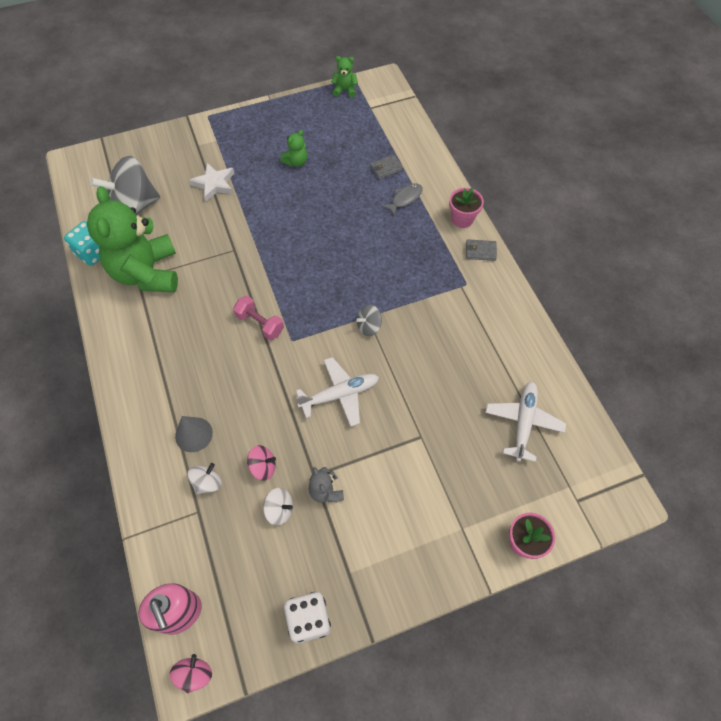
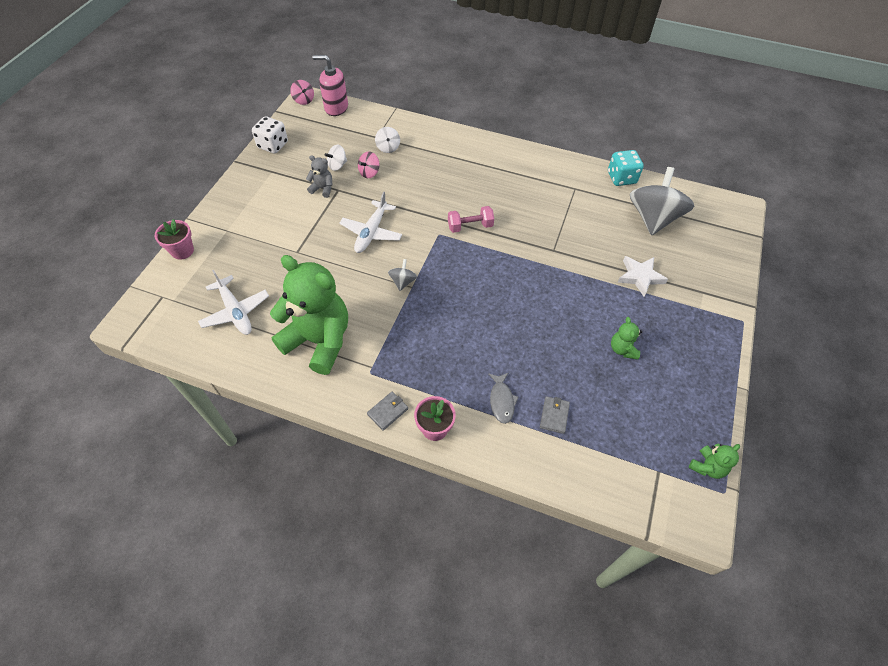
camera: 130 degrees right, 5 degrees down
green teddy bear [87,186,178,292] -> green teddy bear moved to [270,255,348,375]
grey cone [175,416,213,452] -> none

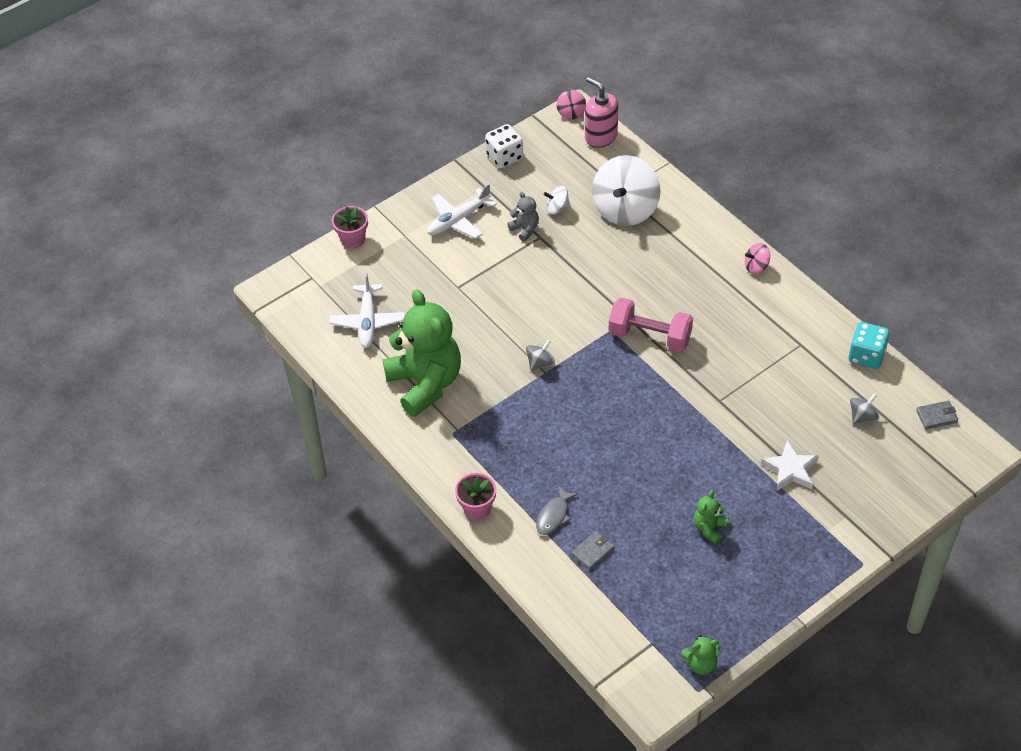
camera: 35 degrees right, 5 degrees down
white plane [339,192,402,253] -> white plane moved to [427,184,497,239]
pink spinning top [358,151,379,178] -> pink spinning top moved to [745,243,770,274]
grey wallet [367,392,408,431] -> grey wallet moved to [916,401,958,429]
white spinning top [375,127,400,153] -> white spinning top [592,155,661,226], size x2.25
pink dumbbell [448,206,494,233] -> pink dumbbell [609,297,693,352], size x1.52
grey spinning top [630,167,694,236] -> grey spinning top [850,393,879,424], size x0.44

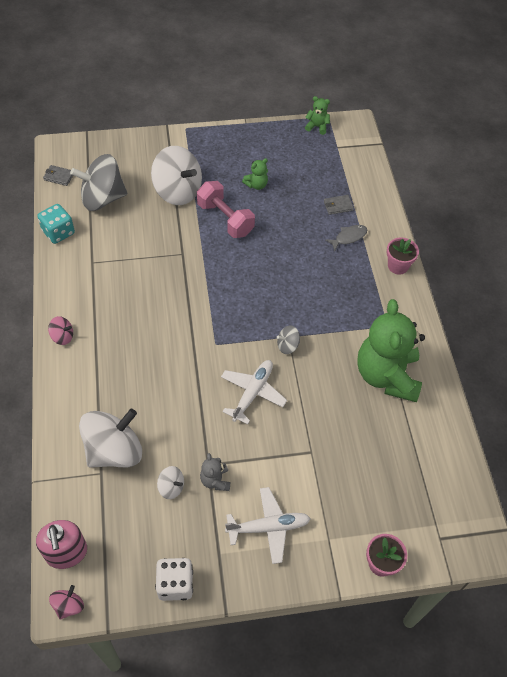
camera: 155 degrees left, 5 degrees up
white plane [329,272,405,348] -> white plane moved to [221,360,287,424]
pink dumbbell [609,297,693,352] -> pink dumbbell moved to [197,181,255,238]
white star [761,440,819,491] -> white spinning top [151,146,202,205]
grey spinning top [850,393,879,424] -> grey spinning top [70,154,127,211], size x2.25

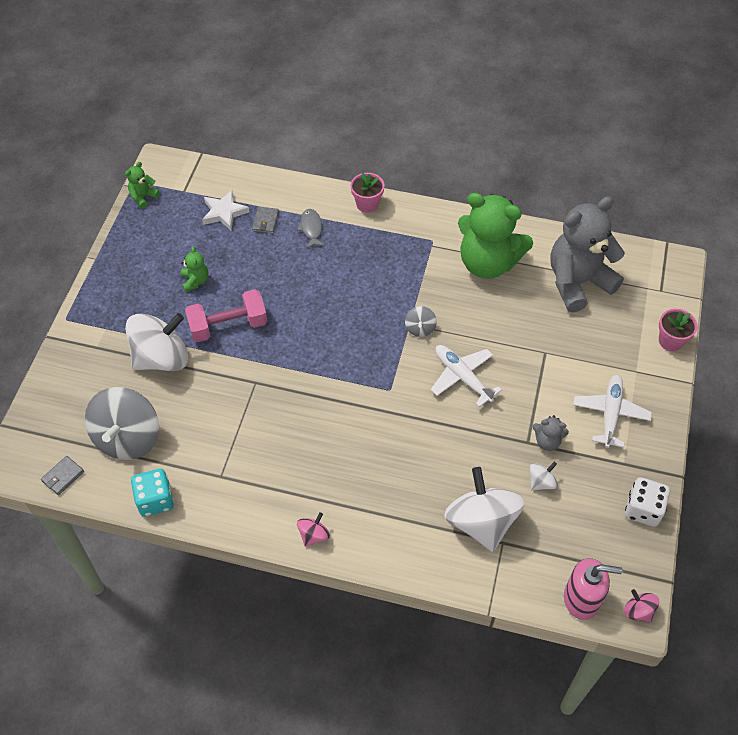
camera: 65 degrees left, 0 degrees up
none -> white star [202,190,250,230]
none -> grey teddy bear [550,196,625,312]

